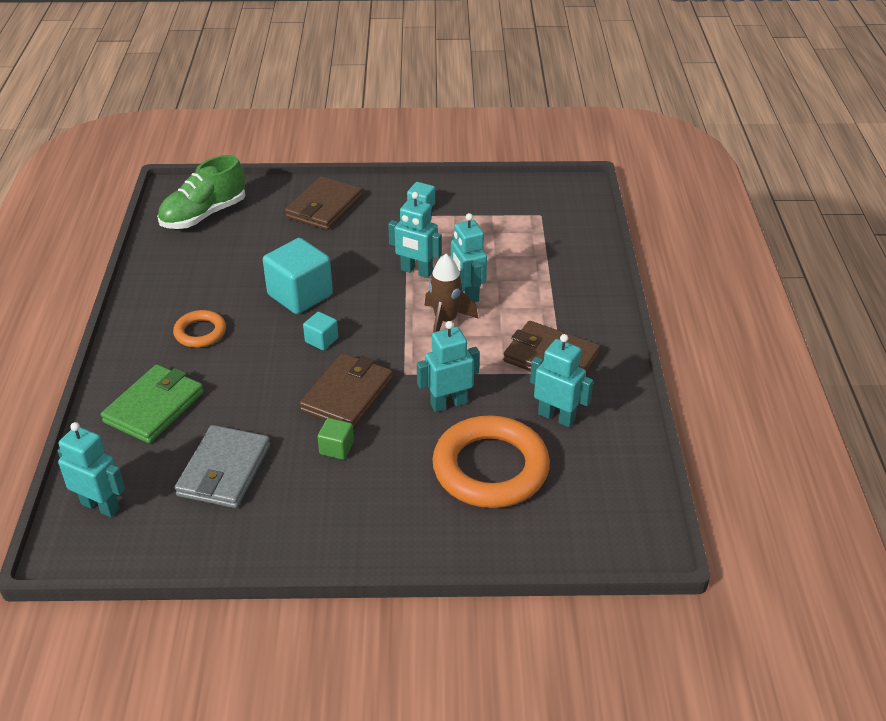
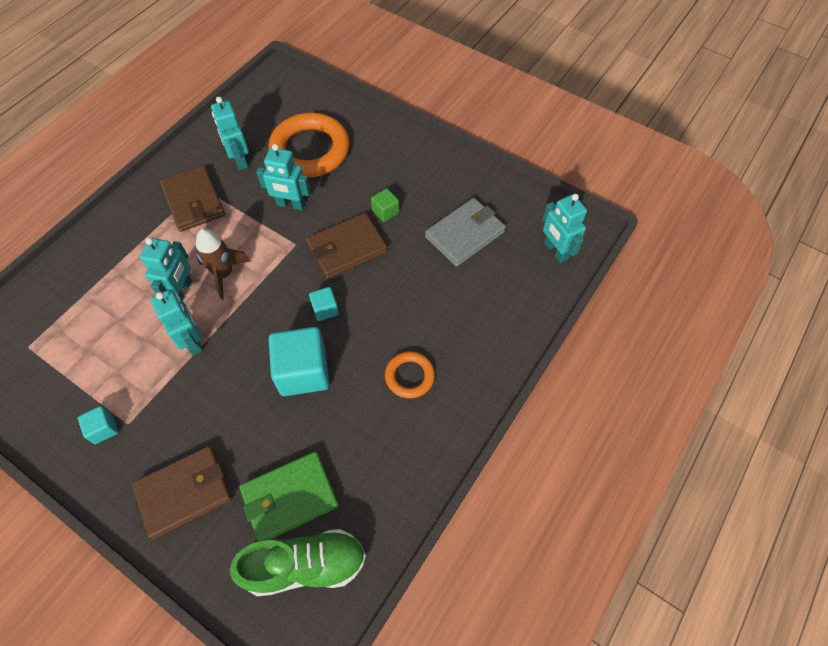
camera: 145 degrees left, 20 degrees up
green wallet [101,364,204,443] -> green wallet moved to [240,451,339,542]

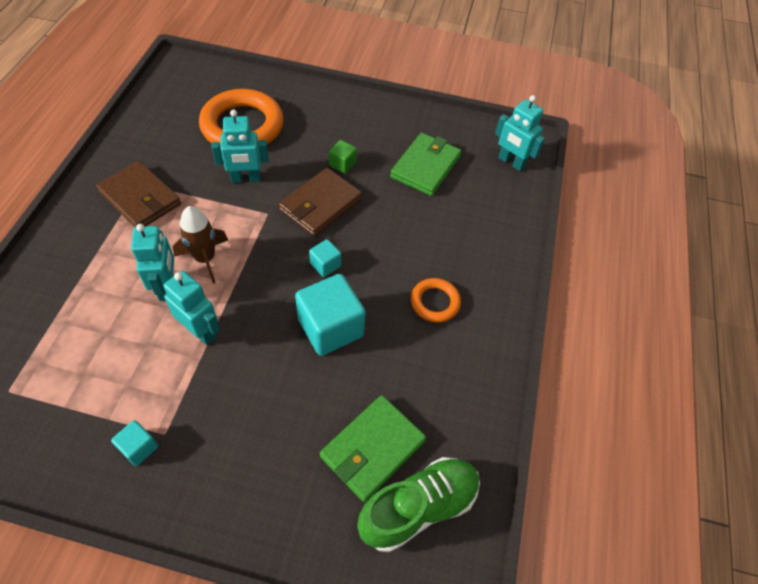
camera: 25 degrees left, 5 degrees down
brown wallet [132,446,232,539] -> none
turquoise robot [211,97,249,170] -> none
grey wallet [425,198,506,267] -> green wallet [390,133,461,196]

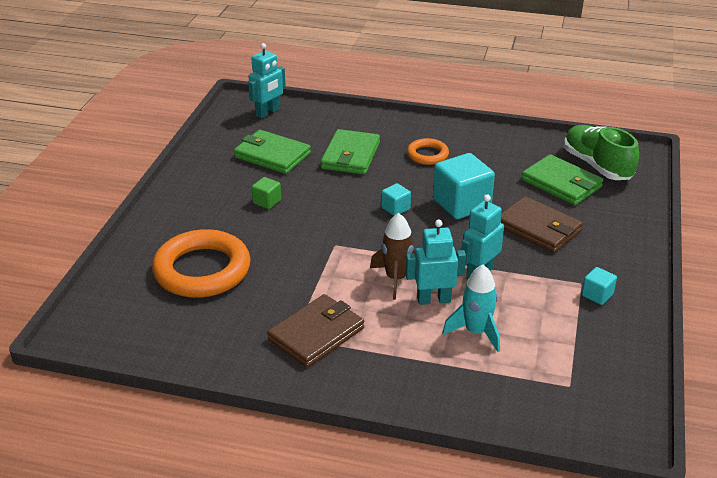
camera: 85 degrees left, 20 degrees down
turquoise robot [212,109,269,183] -> none
brown wallet [279,168,362,236] -> brown wallet moved to [501,196,583,253]
none -> green wallet [321,129,380,175]
none -> turquoise rocket [442,264,500,352]

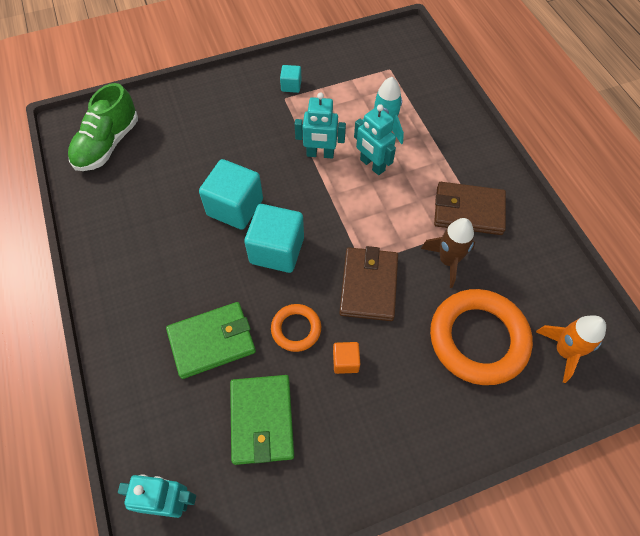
camera: 125 degrees left, 25 degrees up
green cube [252,177,281,209] -> orange cube [333,342,360,374]
brown rocket [370,213,415,300] -> brown rocket moved to [421,218,475,288]
turquoise cube [381,183,411,216] -> turquoise cube [244,204,304,273], size x2.05
orange ring [407,138,449,165] -> orange ring moved to [271,304,321,352]
brown wallet [501,196,583,253] -> brown wallet moved to [339,246,398,321]
green wallet [521,154,603,205] -> none
none -> orange rocket [536,315,606,383]

